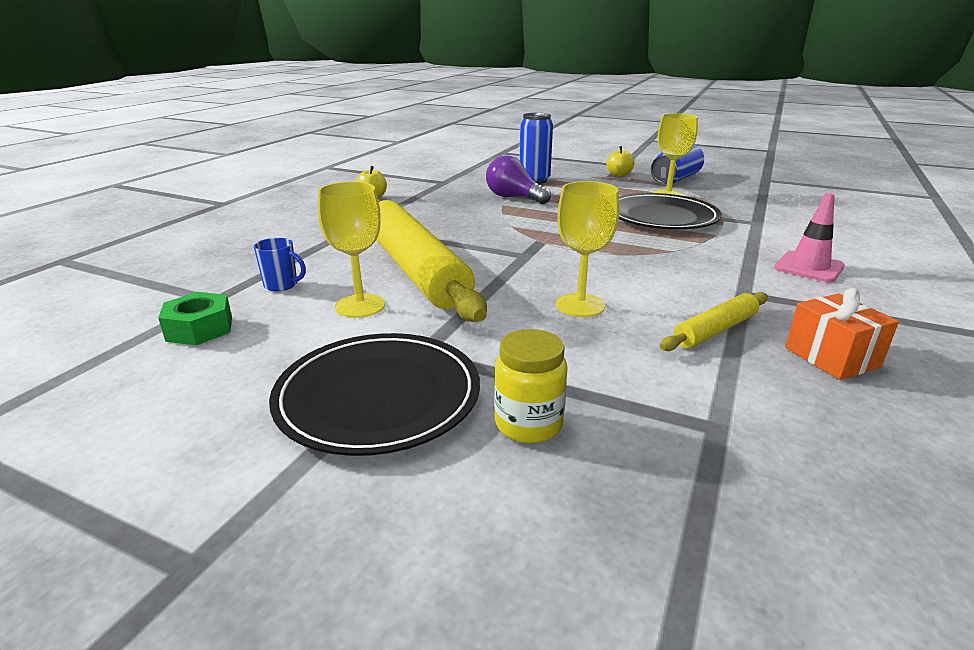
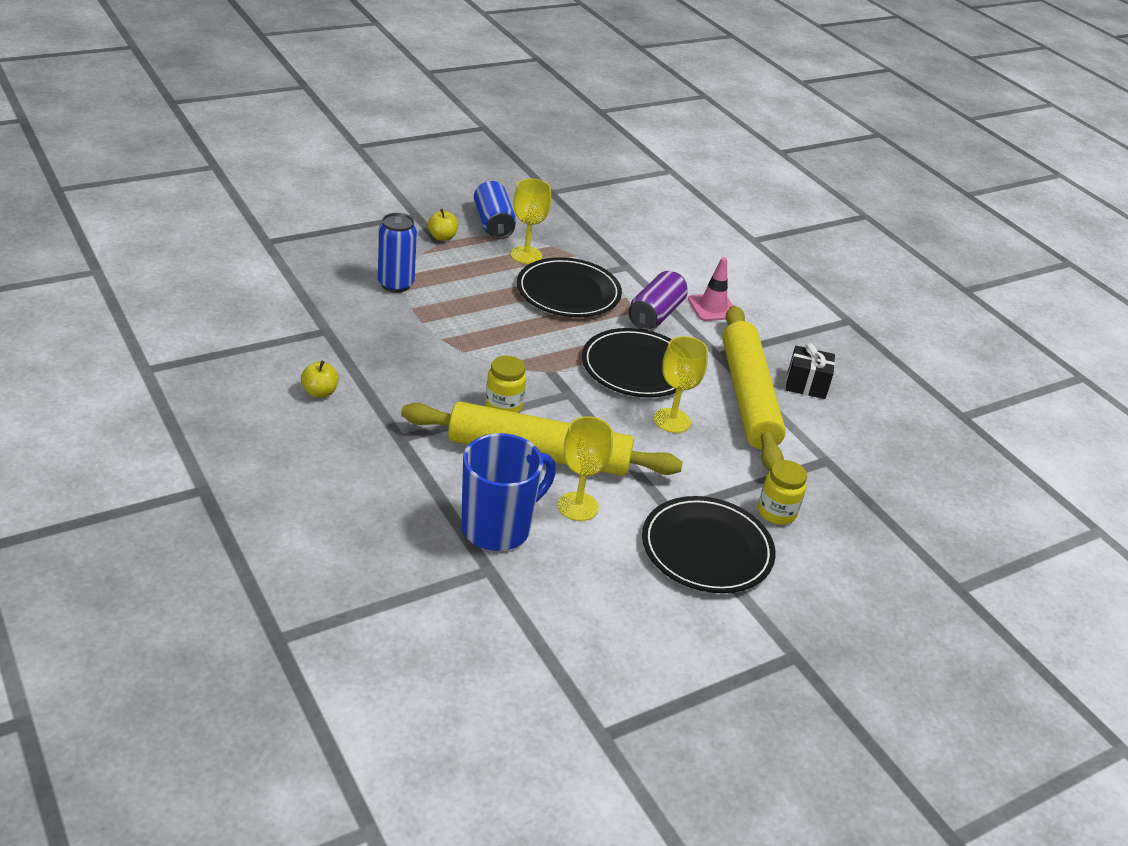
camera: 60 degrees left, 10 degrees up
green nut [158,292,232,345] -> none
blue mug [254,238,306,291] -> blue mug [461,433,556,551], size x2.31
purple light bulb [486,155,551,204] -> none
yellow rolling pin [660,292,768,351] -> yellow rolling pin [722,306,786,471], size x2.19
orange gift [785,288,899,380] -> black gift [786,343,835,399]
none -> yellow jar [485,356,526,413]
none -> black plate [582,328,676,398]
none -> purple can [628,271,688,330]

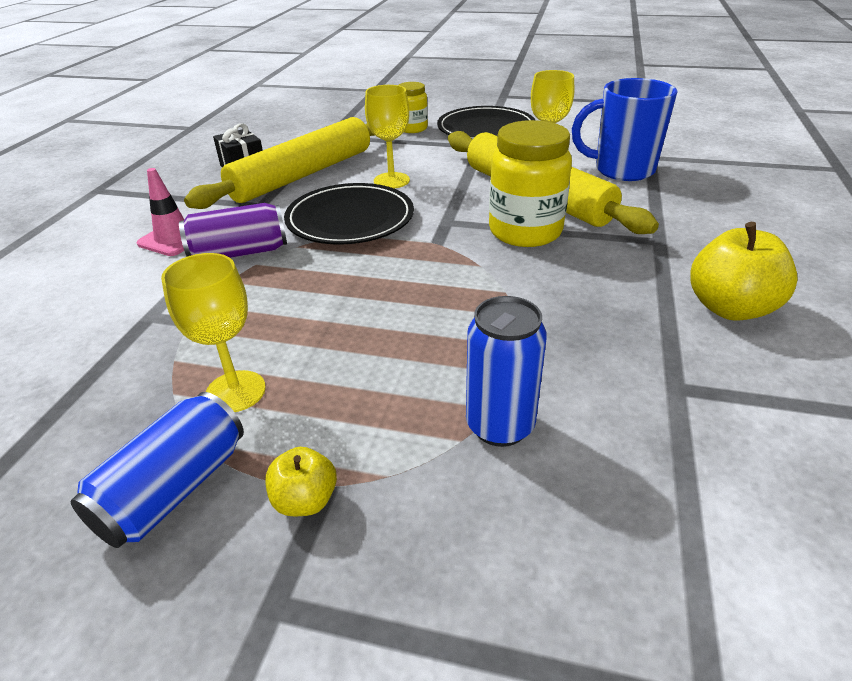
camera: 130 degrees left, 0 degrees up
yellow apple [301,361,338,398] -> yellow apple [691,222,798,321], size x1.84
yellow jar [485,356,526,413] -> yellow jar [489,120,572,247], size x1.74
black plate [517,257,622,317] -> none

